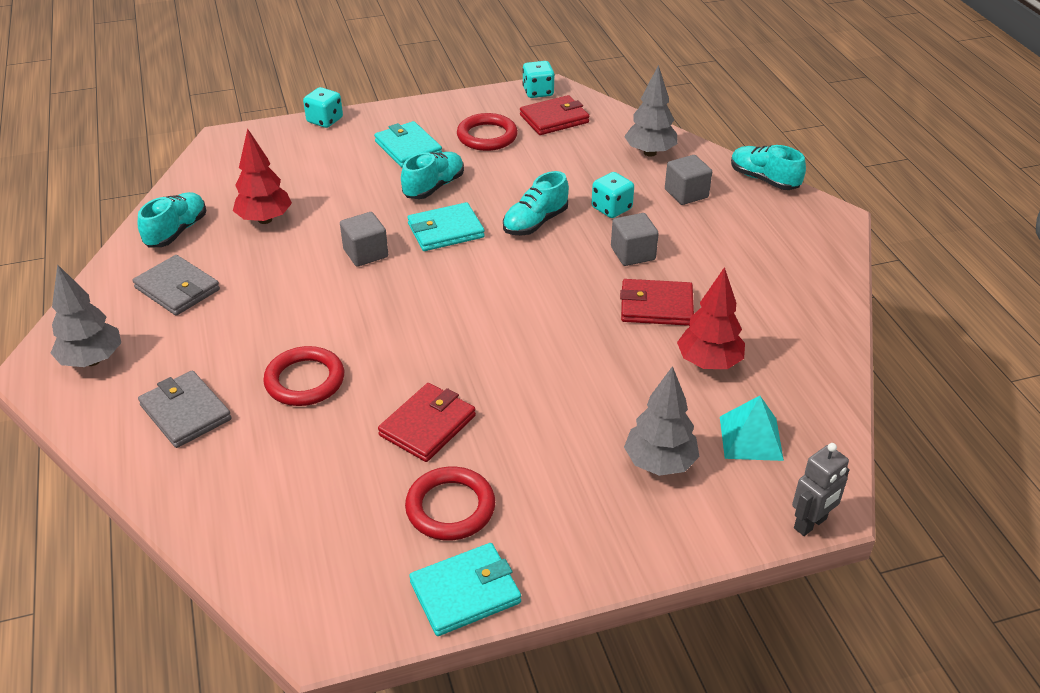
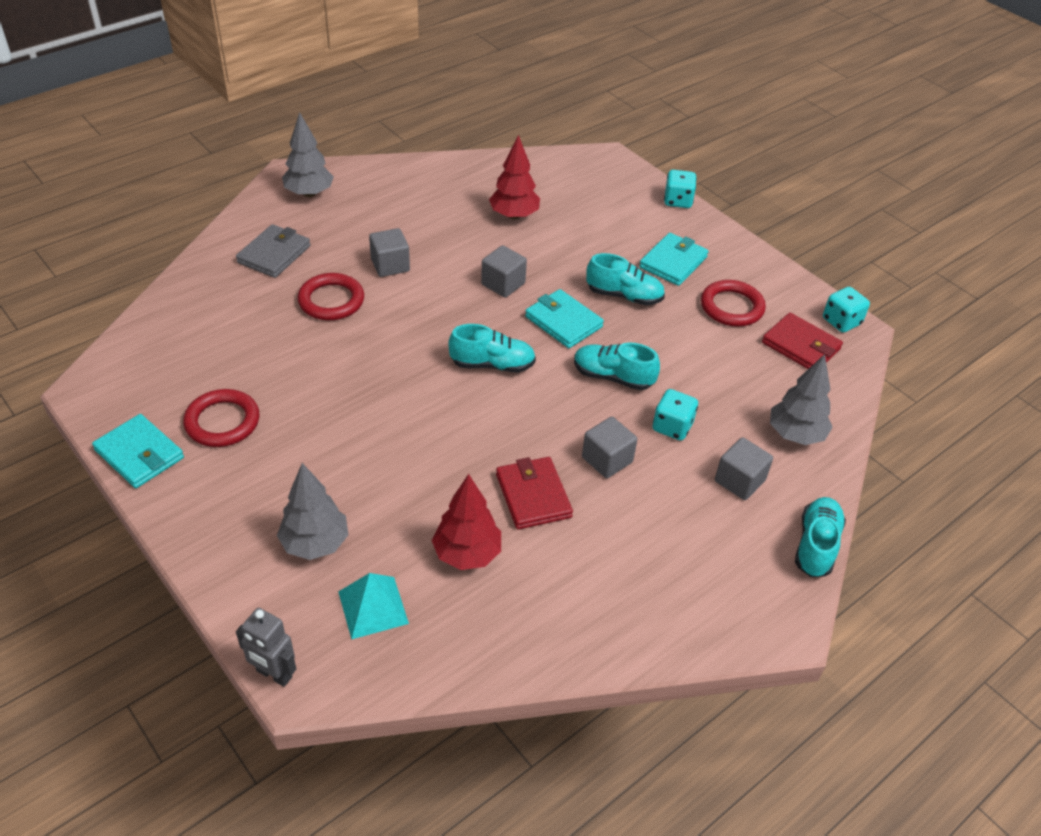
camera: 65 degrees right, 5 degrees up
grey wallet [133,255,220,316] -> none
turquoise shoe [138,192,206,248] -> turquoise shoe moved to [448,324,536,373]
red wallet [378,383,476,462] -> none
none -> grey cube [369,228,410,277]

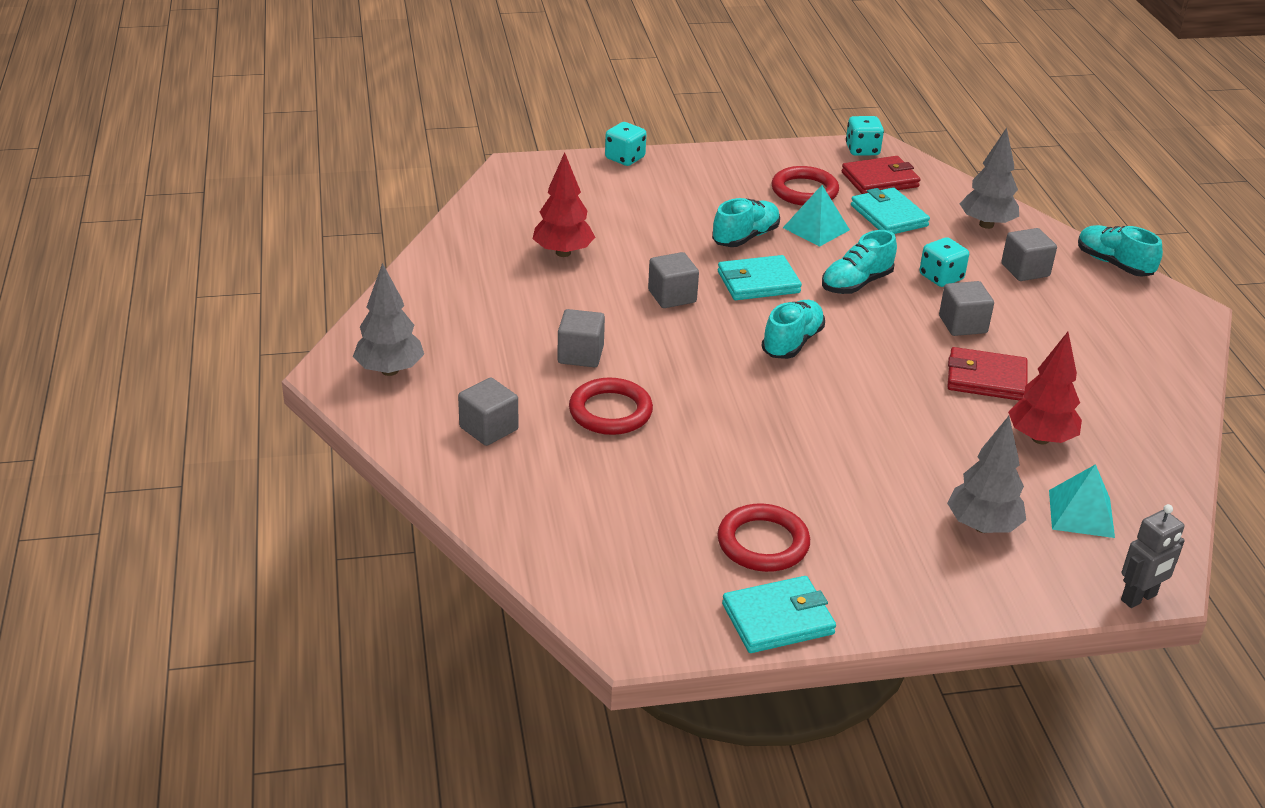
camera: 60 degrees left, 10 degrees down
grey wallet [236,224,311,278] -> grey cube [458,378,518,446]
turquoise wallet [639,233,709,286] -> turquoise wallet moved to [851,187,930,234]
none -> turquoise pyramid [783,185,850,247]

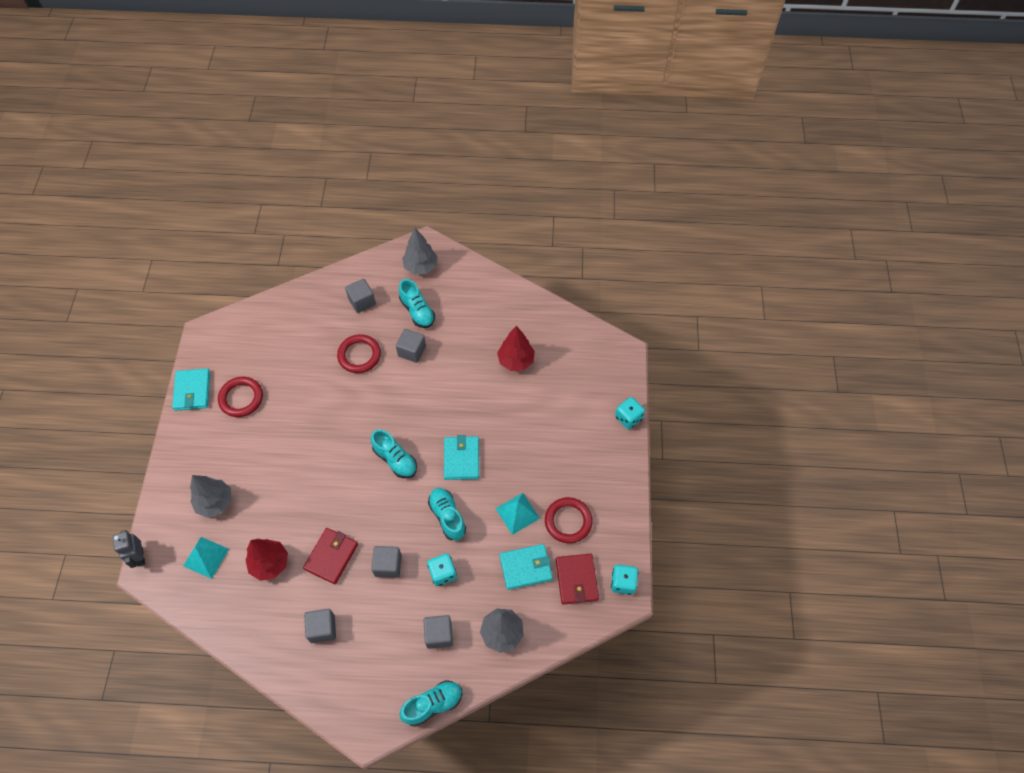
camera: 105 degrees right, 25 degrees up
grey cube [648,252,699,308] -> grey cube moved to [304,609,336,643]
turquoise shoe [712,198,780,247] -> turquoise shoe moved to [399,279,435,328]

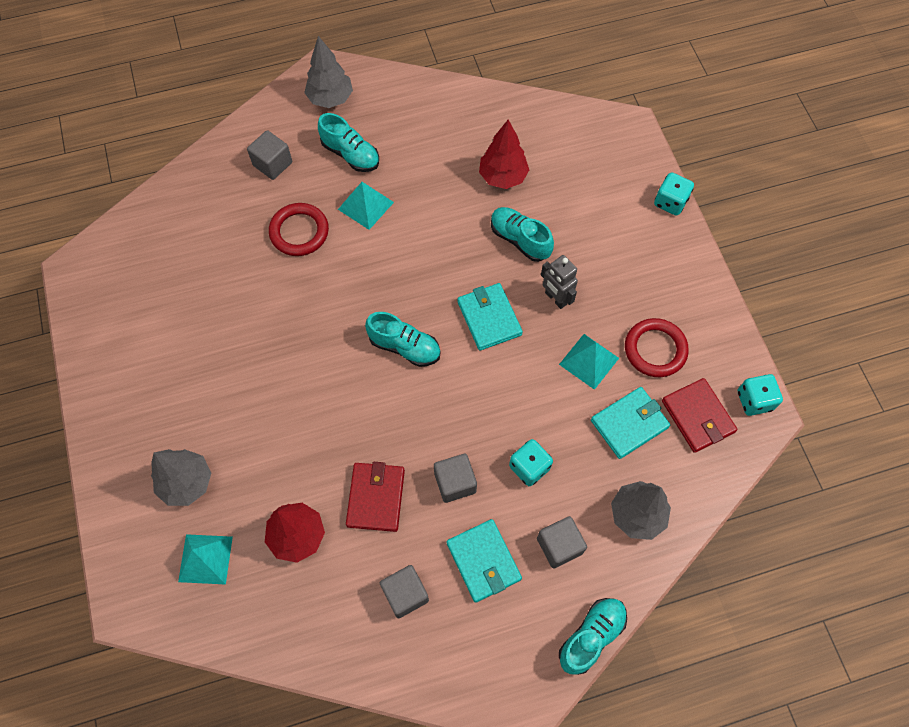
camera: 20 degrees left, 5 degrees up
grey robot [112,530,145,568] -> grey robot moved to [541,255,578,309]
turquoise wallet [172,368,210,411] -> turquoise wallet moved to [446,519,522,603]
red ring [218,377,263,417] -> none
grey cube [396,329,426,363] -> turquoise pyramid [338,182,394,230]
turquoise shoe [428,488,466,541] -> turquoise shoe moved to [491,207,554,262]

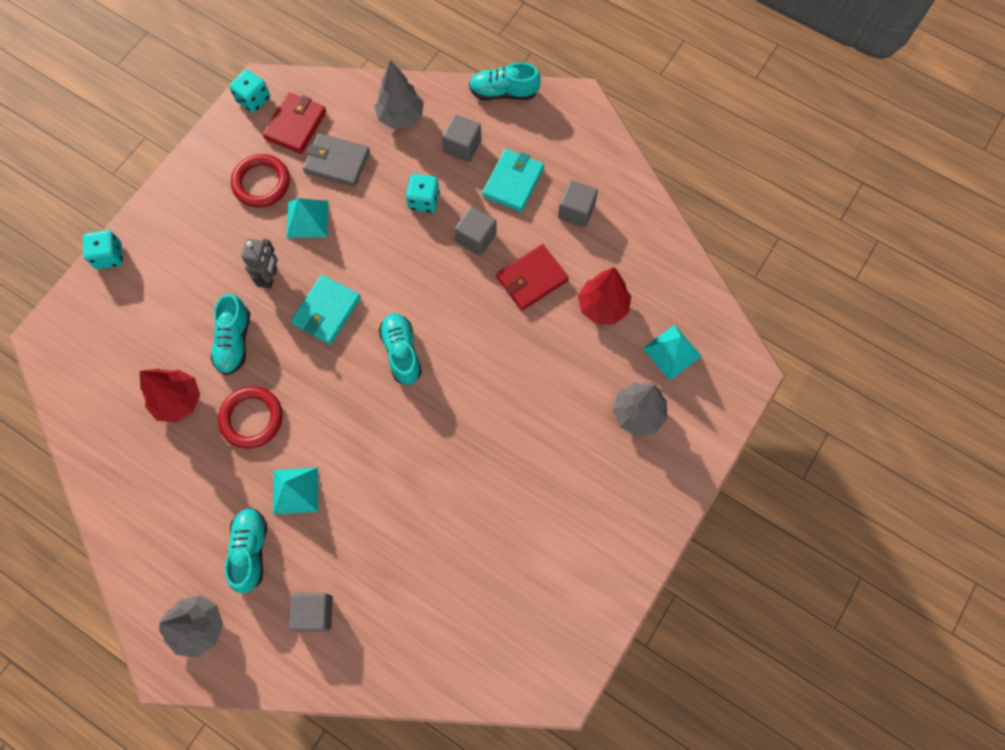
camera: 130 degrees left, 5 degrees up
red ring [269,203,329,256] -> red ring moved to [218,387,283,449]
turquoise wallet [591,387,670,459] -> grey wallet [303,133,370,187]

